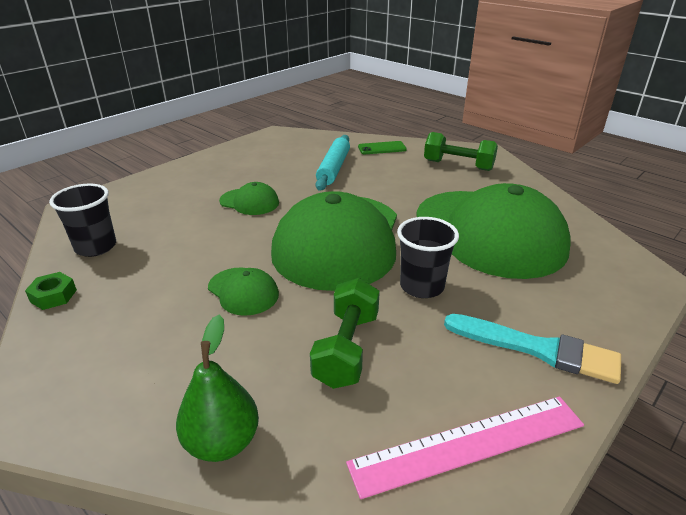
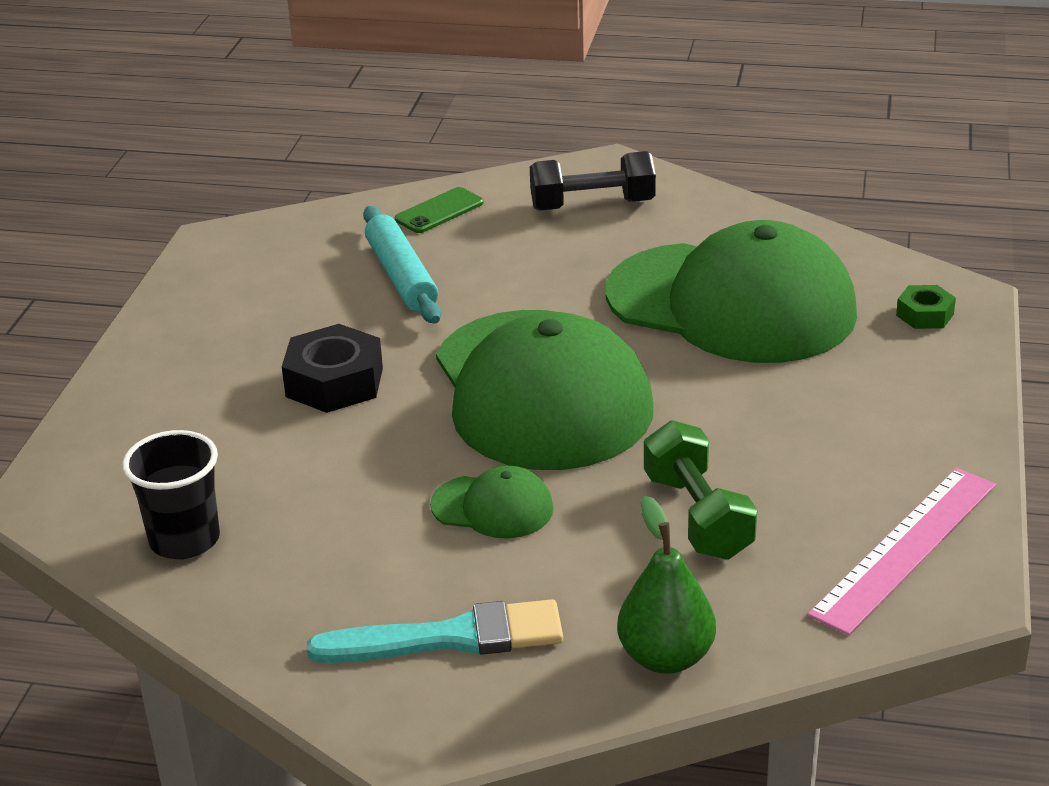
camera: 30 degrees left, 0 degrees up
green nut [25,272,77,310] -> green nut moved to [896,285,956,329]
green cap [219,182,279,215] -> black nut [282,324,383,413]
black cup [397,217,459,298] -> none
green dumbbell [424,132,498,171] -> black dumbbell [530,151,656,211]
turquoise brush [444,314,621,384] -> turquoise brush moved to [307,599,563,663]

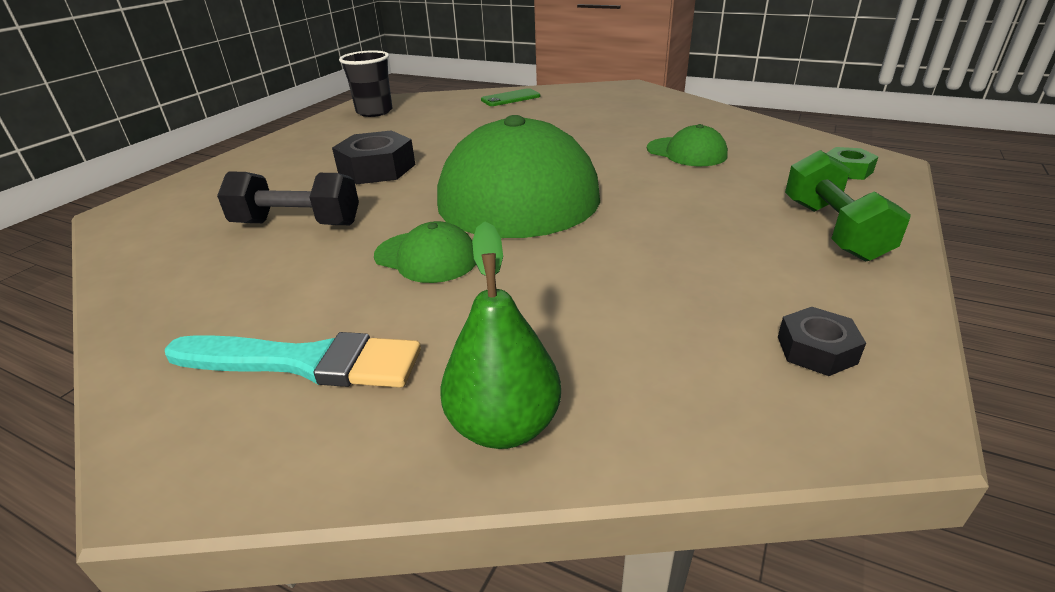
camera: 15 degrees right, 0 degrees up
black cup [122,430,220,559] -> black cup moved to [339,50,392,117]
turquoise rolling pin [363,206,441,323] -> none
black dumbbell [530,151,656,211] -> black dumbbell moved to [217,172,359,225]
green cap [606,220,857,363] -> green cap [647,124,728,166], size x0.42
green dumbbell [644,420,757,560] -> green dumbbell moved to [785,150,911,262]
pink ruler [807,468,996,635] -> black nut [778,307,866,376]

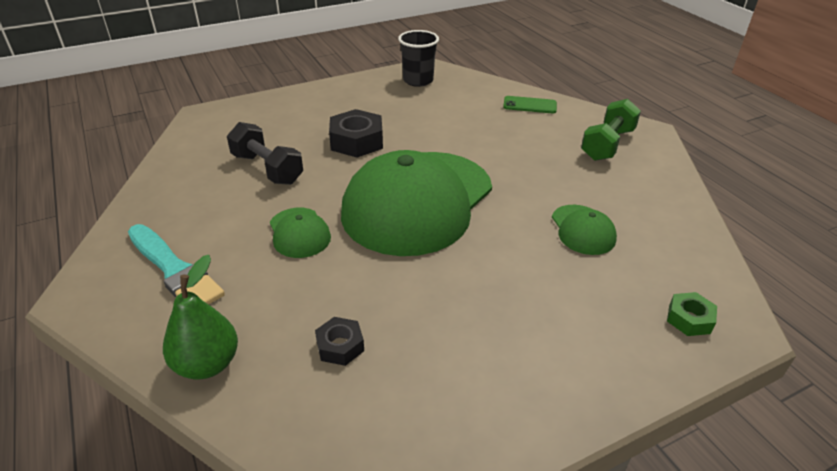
camera: 35 degrees right, 5 degrees up
black nut [778,307,866,376] -> black nut moved to [315,317,364,366]
green dumbbell [785,150,911,262] -> green dumbbell moved to [581,99,641,161]

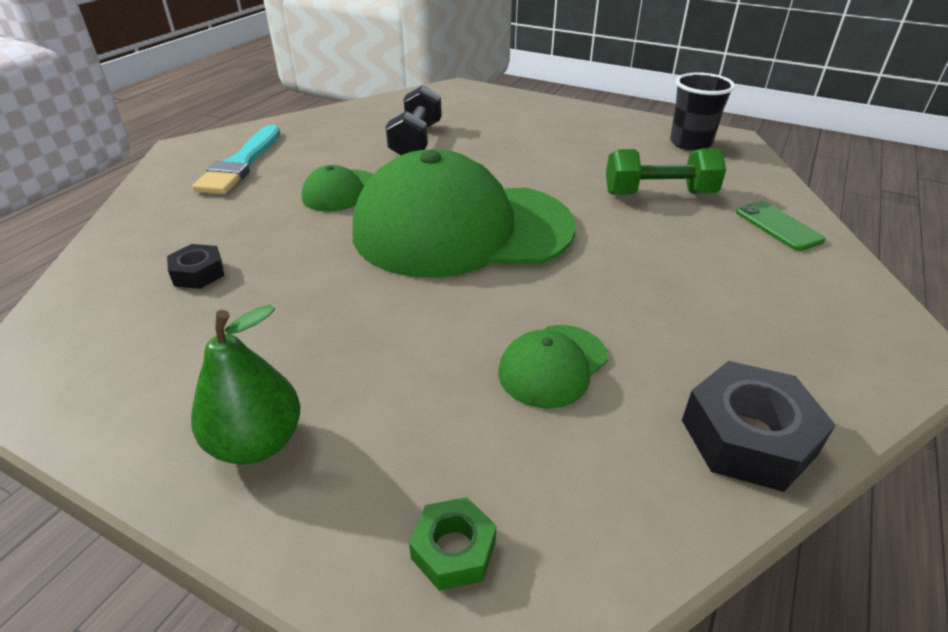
camera: 55 degrees right, 0 degrees up
green pear [163,255,238,379] -> green pear moved to [191,305,300,464]
black nut [329,109,383,157] -> black nut moved to [682,361,836,492]
green dumbbell [581,99,641,161] -> green dumbbell moved to [606,148,726,195]

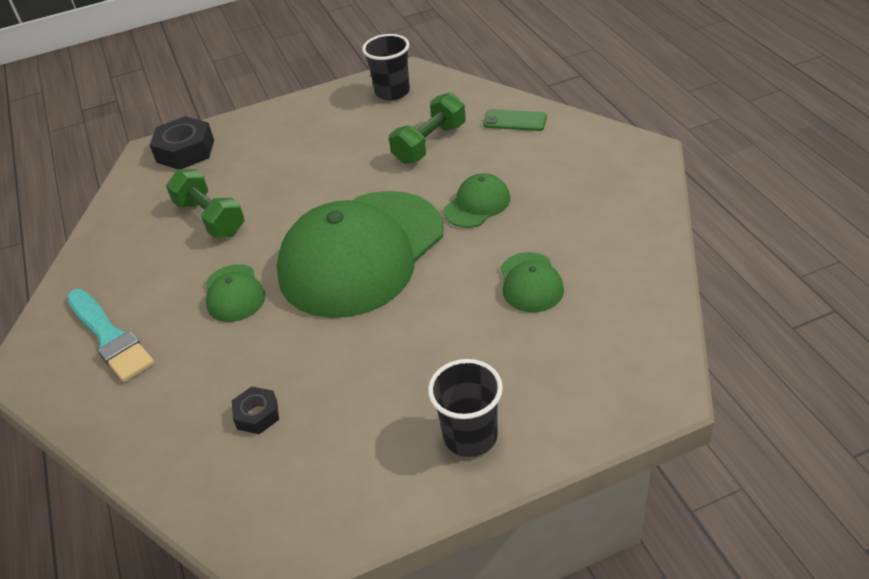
camera: 45 degrees left, 5 degrees up
green pear [191,305,300,464] -> black cup [428,359,503,457]
black dumbbell [385,85,442,155] -> green dumbbell [166,169,245,238]
green nut [409,497,496,591] -> none
black nut [682,361,836,492] -> black nut moved to [150,116,214,169]
none -> green cap [444,173,510,228]

